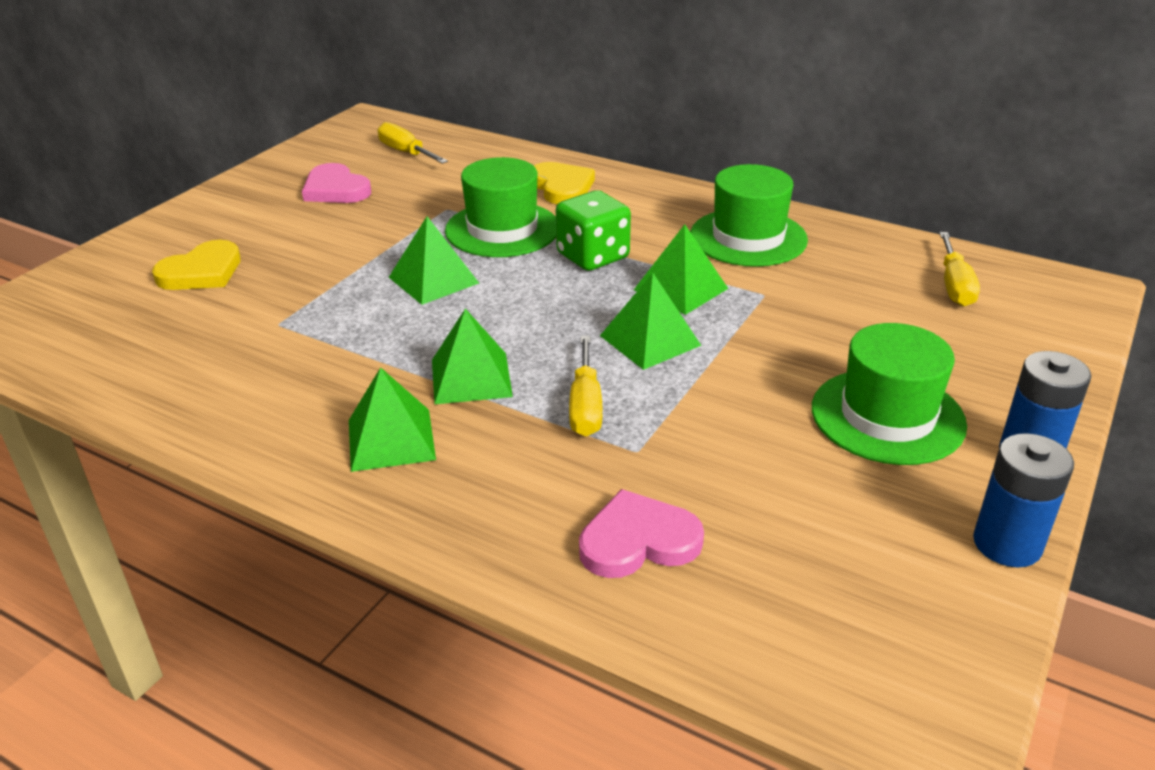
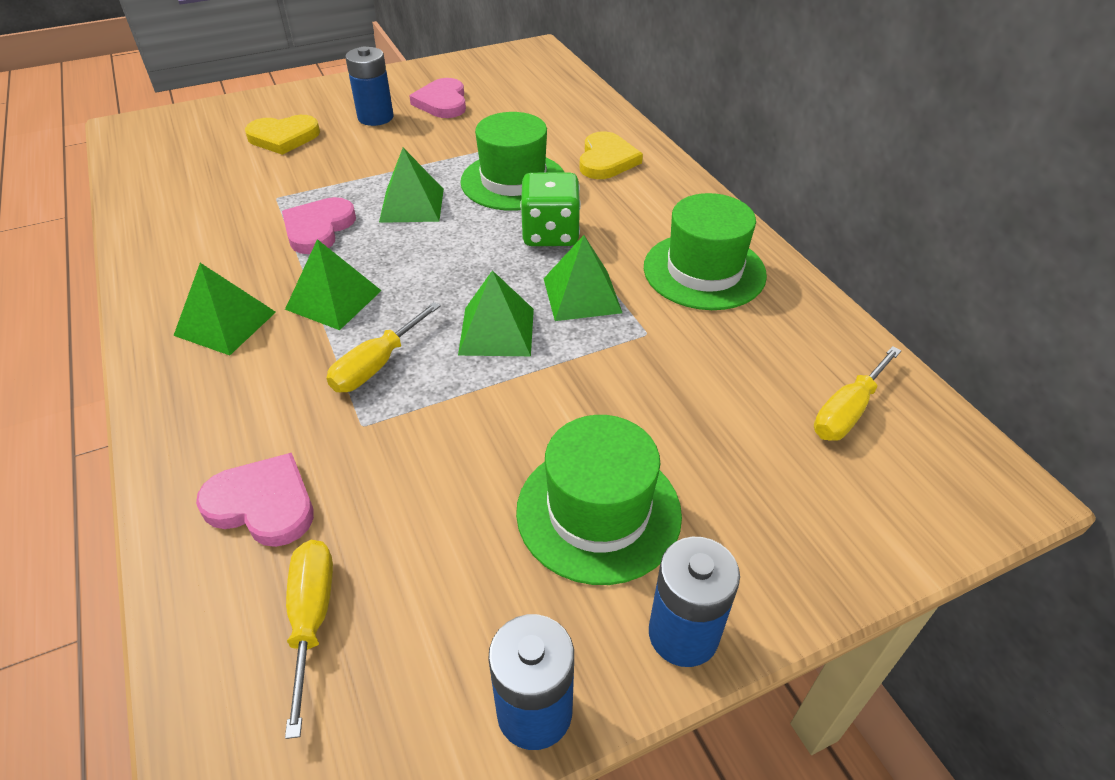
camera: 35 degrees right, 10 degrees up
yellow screwdriver [378,122,448,164] -> yellow screwdriver moved to [285,540,333,739]
none -> pink heart [282,197,356,254]
none -> blue battery [345,47,393,126]

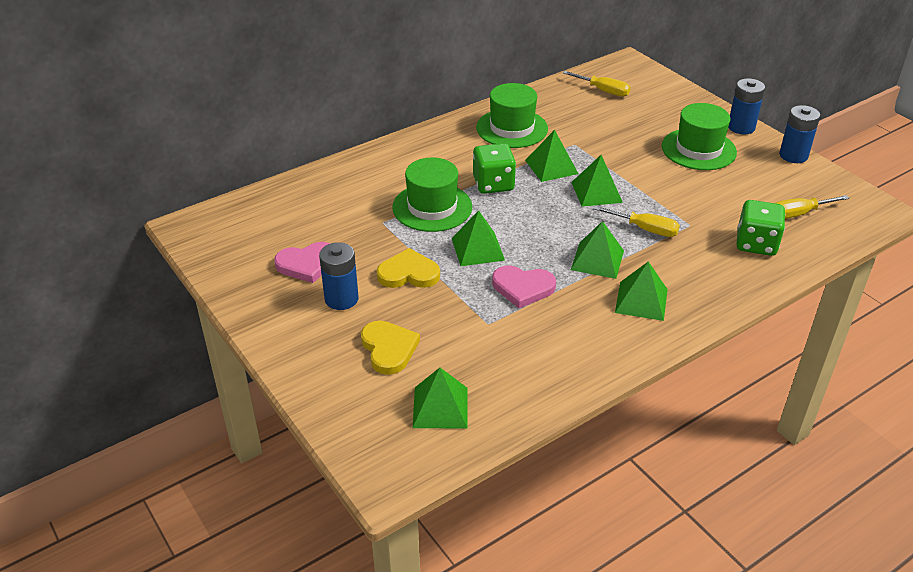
camera: 100 degrees left, 5 degrees down
pink heart [196,453,314,547] -> green dice [737,200,785,256]
yellow heart [579,132,643,179] -> yellow heart moved to [377,248,440,288]
none -> green pyramid [413,368,468,429]

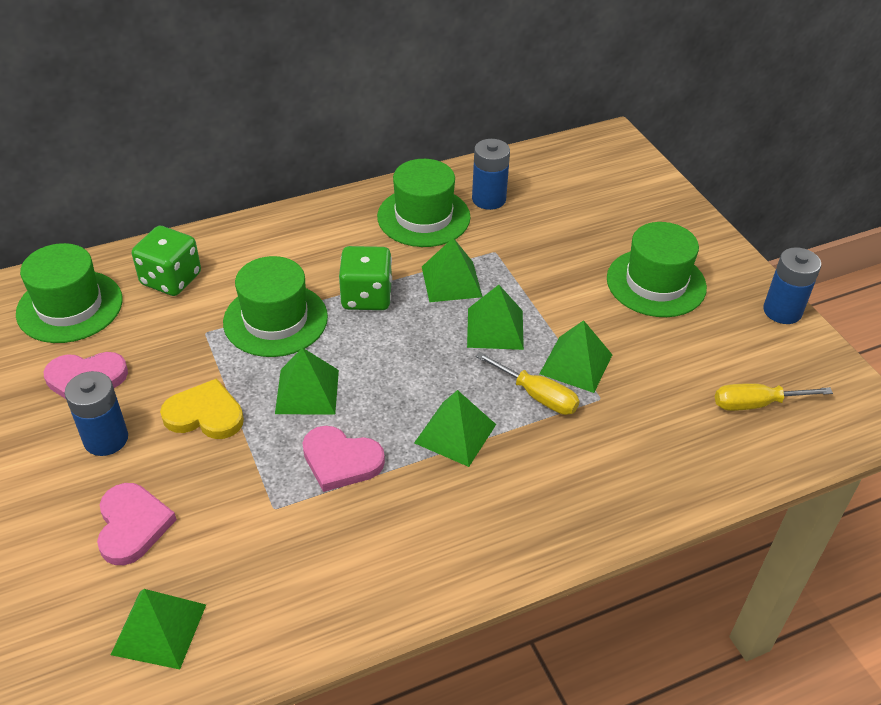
camera: 10 degrees right, 5 degrees up
yellow heart [361,321,420,375] -> pink heart [97,483,177,565]
yellow screwdriver [563,71,631,97] -> none
green pyramid [615,261,668,321] -> green pyramid moved to [540,320,612,393]
blue battery [728,78,765,135] -> blue battery moved to [472,139,510,210]
green dice [737,200,785,256] -> green dice moved to [132,226,201,296]
none -> green hat [16,243,123,343]

